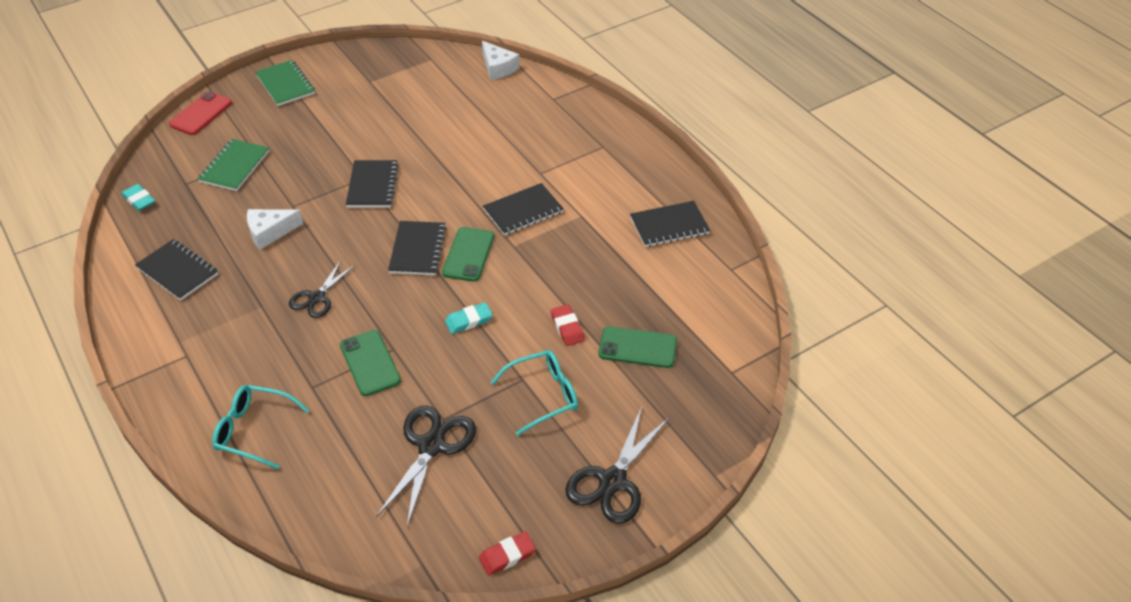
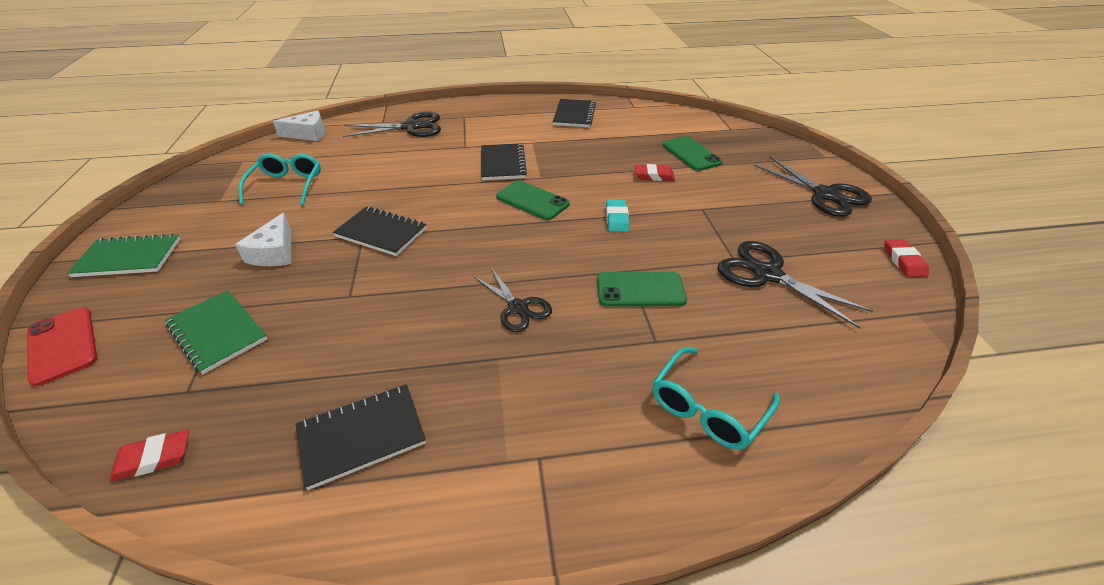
camera: 65 degrees left, 5 degrees down
turquoise eraser [122,184,155,211] -> red eraser [109,429,189,482]
white cheese [247,209,303,250] -> white cheese moved to [235,213,291,266]
black notebook [388,221,446,275] -> none
turquoise glasses [490,350,578,436] -> turquoise glasses moved to [239,153,321,205]
green phone [598,326,677,368] -> green phone turned 60 degrees counterclockwise [662,136,723,171]
none -> black scissors [343,112,441,137]

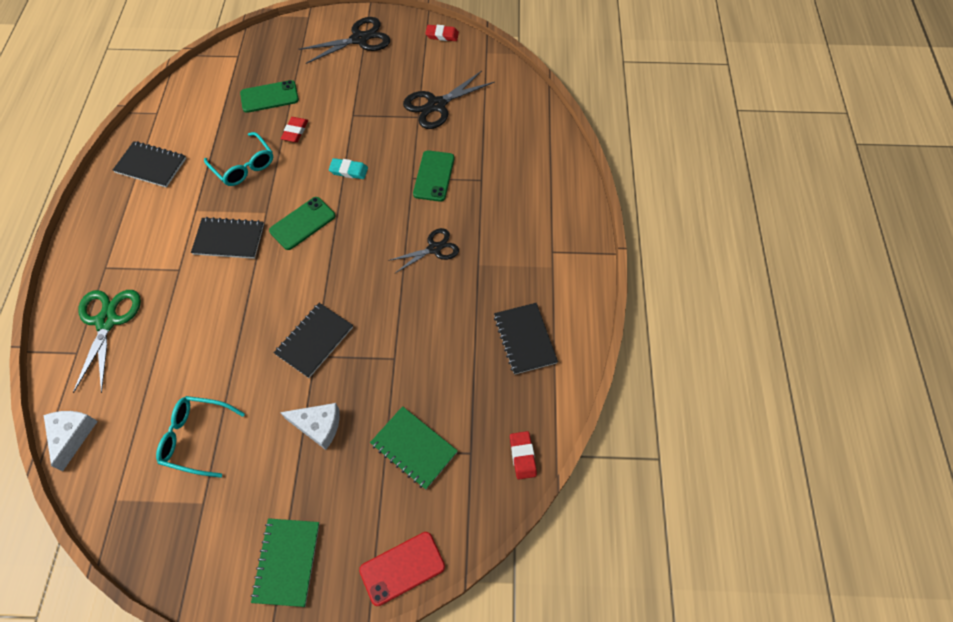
camera: 80 degrees left, 20 degrees up
green notebook [165,290,267,374] -> green notebook turned 75 degrees clockwise [370,406,458,490]
black scissors [343,112,441,137] -> green scissors [73,290,141,393]
turquoise glasses [652,347,780,450] -> turquoise glasses moved to [204,132,273,186]

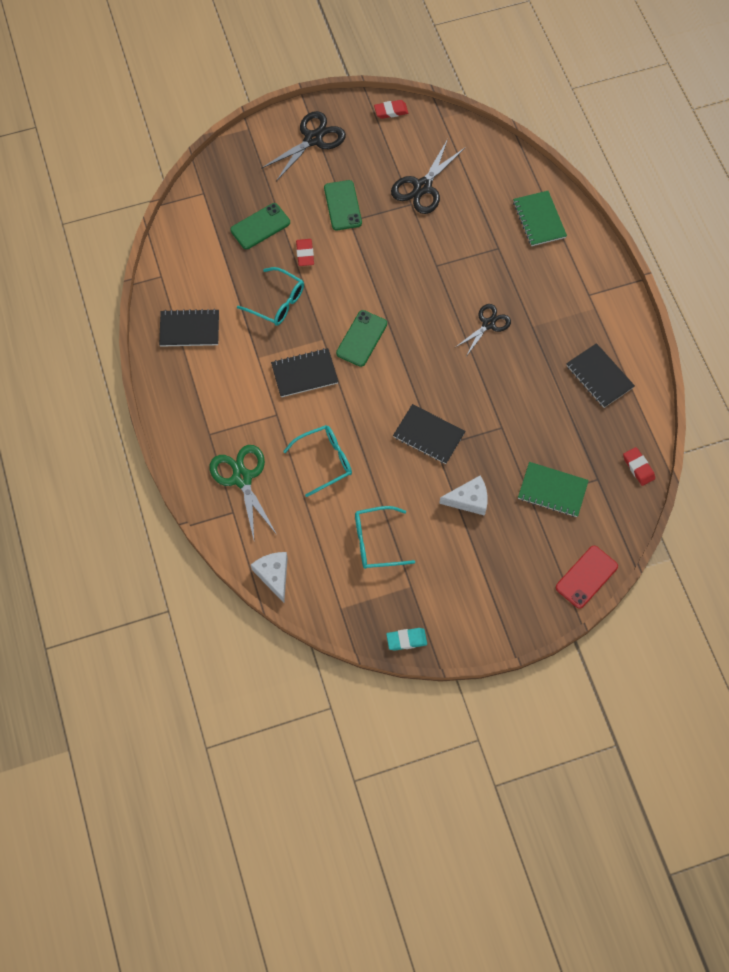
camera: 20 degrees left, 5 degrees up
green notebook [251,518,319,607] -> green notebook moved to [513,191,567,246]
black notebook [274,303,353,378] -> black notebook turned 75 degrees counterclockwise [393,404,465,464]
turquoise eraser [329,158,368,179] -> turquoise eraser moved to [386,628,427,651]
green phone [413,150,454,202] -> green phone moved to [324,180,362,230]
none -> turquoise glasses [283,425,352,497]

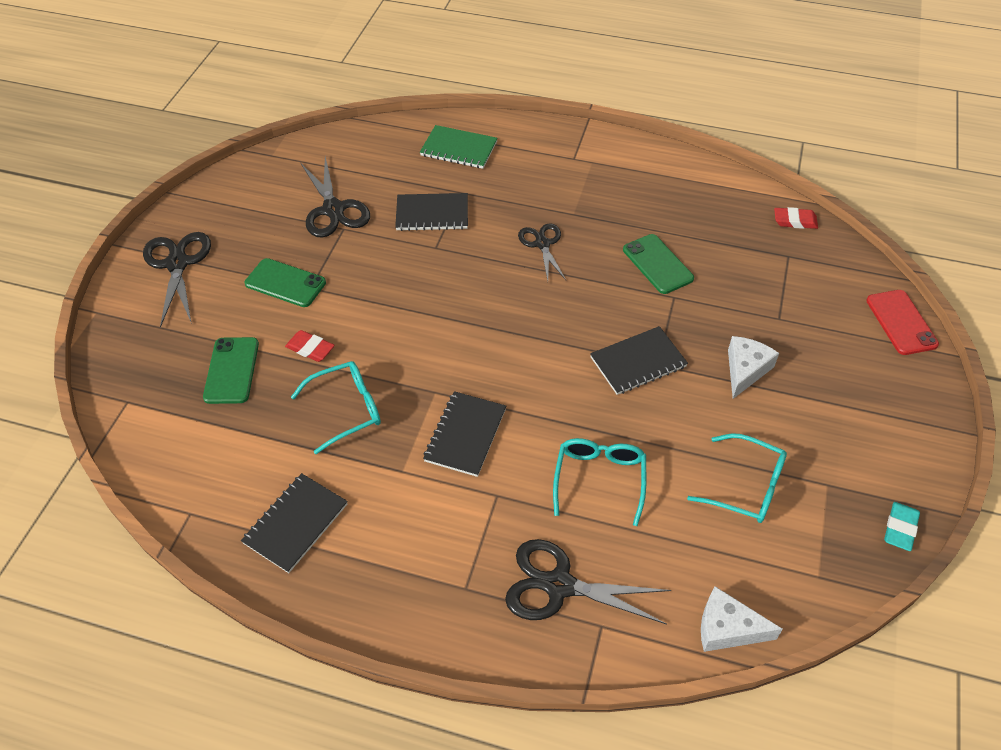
camera: 55 degrees left, 15 degrees down
green scissors [210,445,277,540] -> black scissors [505,539,671,625]
green phone [336,310,387,367] -> green phone moved to [623,234,694,294]
turquoise glasses [355,506,415,569] -> turquoise glasses turned 90 degrees counterclockwise [687,433,787,523]
red eraser [374,100,408,119] -> none
green notebook [518,462,589,517] -> none
black notebook [566,343,635,408] -> black notebook moved to [395,193,468,231]

